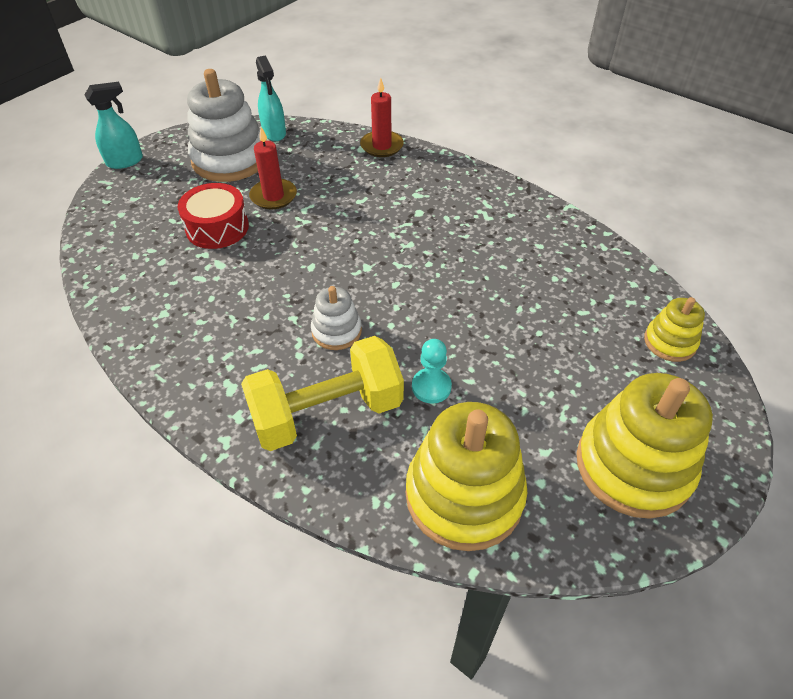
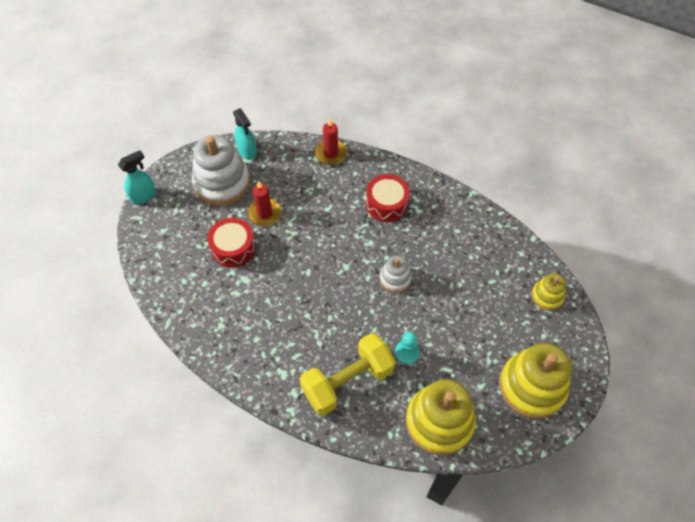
camera: 10 degrees left, 10 degrees up
white stacking toy [311,286,362,350] -> white stacking toy moved to [380,255,412,293]
none -> red drum [366,174,410,222]

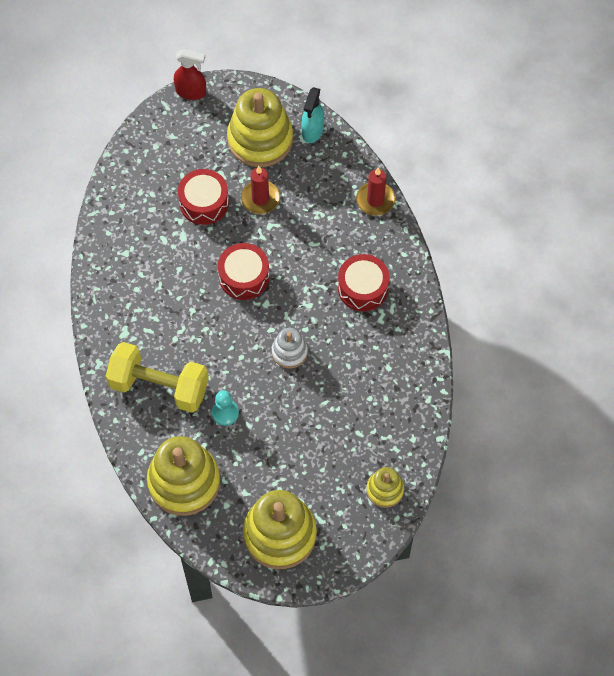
camera: 50 degrees right, 5 degrees up
turquoise spray bottle [118,150,156,204] -> red spray bottle [174,49,206,100]
white stacking toy [192,135,250,206] -> yellow stacking toy [227,88,293,167]
none -> red drum [218,243,270,300]

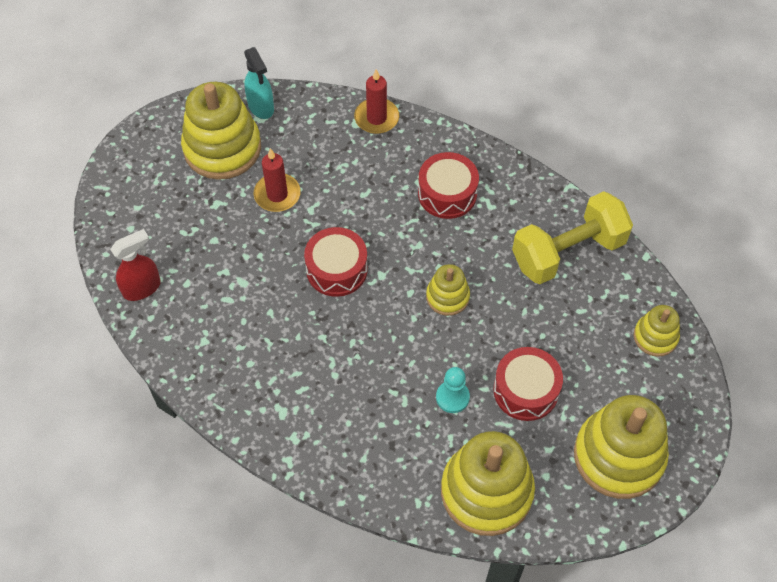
camera: 45 degrees left, 5 degrees down
yellow dumbbell [106,342,209,413] -> yellow dumbbell moved to [512,191,633,284]
red spray bottle [174,49,206,100] -> red spray bottle moved to [110,229,161,301]
red drum [178,169,229,225] -> red drum moved to [493,347,563,421]
white stacking toy [272,328,308,368] -> yellow stacking toy [426,264,470,316]

